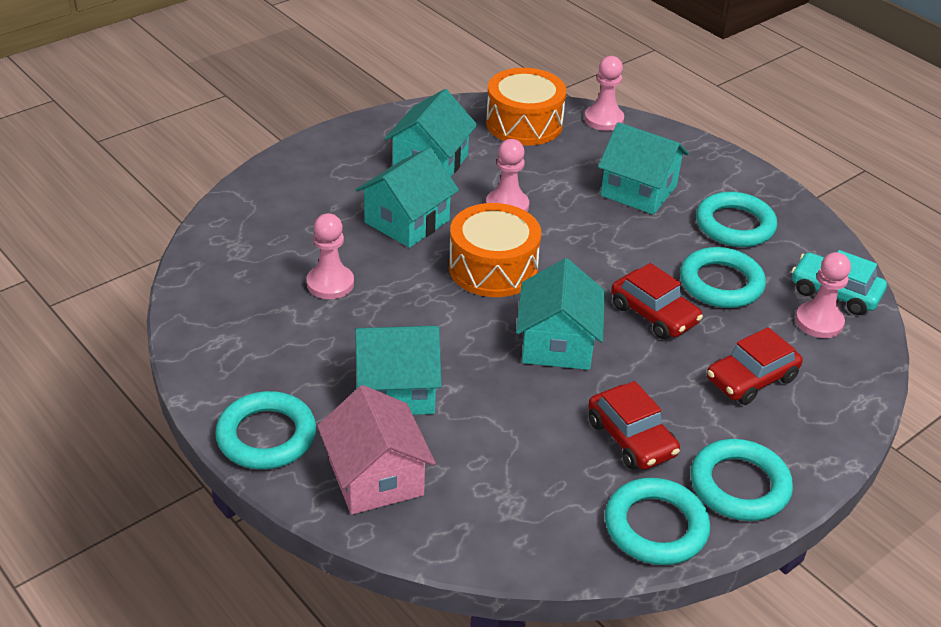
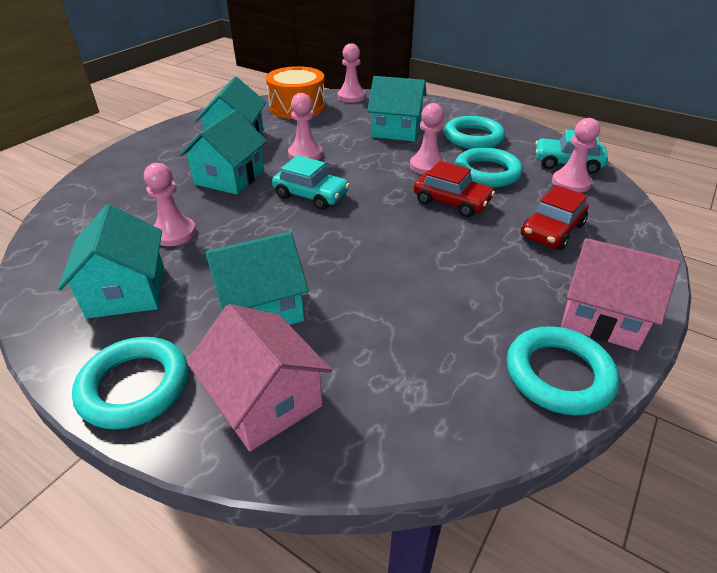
camera: 15 degrees left, 0 degrees up
orange drum [449,203,541,297] -> turquoise car [272,155,350,210]
turquoise house [516,258,605,370] -> turquoise house moved to [58,204,164,318]
red car [588,381,680,470] -> none
turquoise ring [691,439,793,521] -> pink house [561,238,680,351]
none -> pink pawn [410,103,446,175]

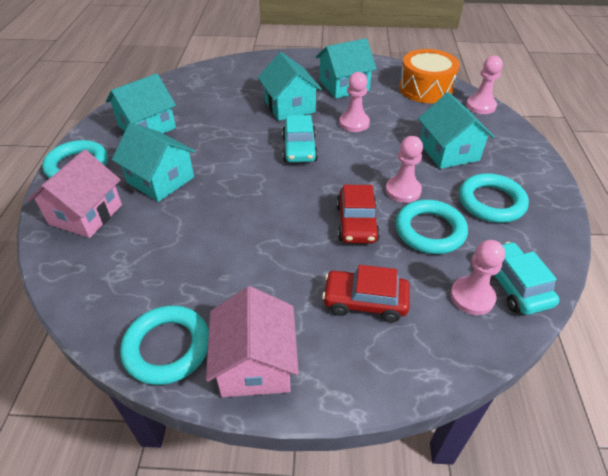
camera: 60 degrees right, 5 degrees up
pink pawn [144,163,196,246] -> none
turquoise house [179,110,267,194] -> turquoise house turned 75 degrees clockwise [258,52,322,121]

